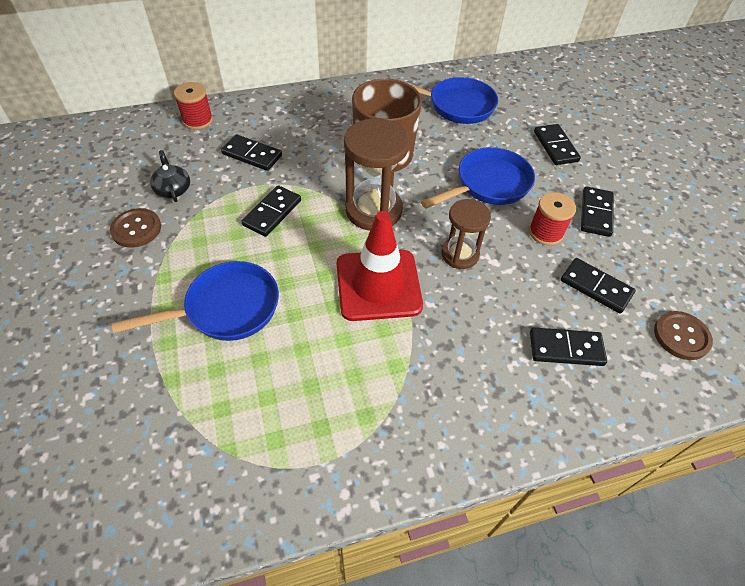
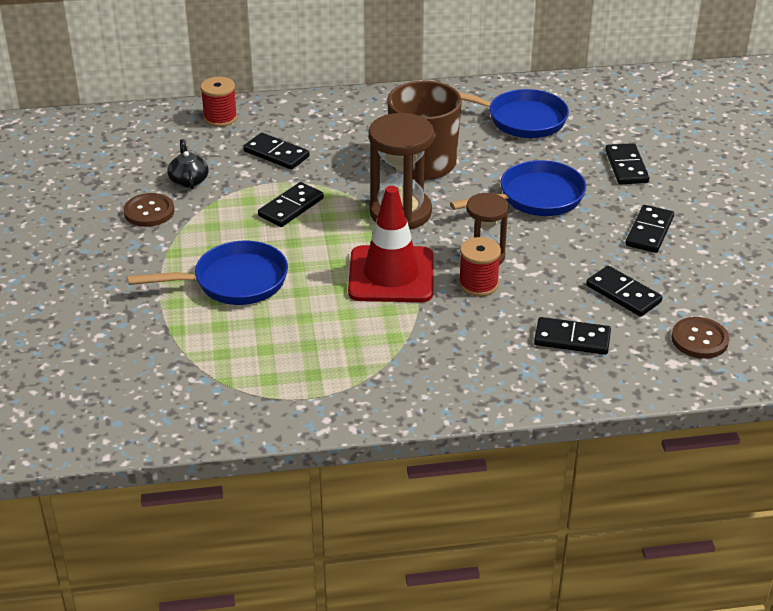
camera: 10 degrees right, 15 degrees down
red spool [529,192,576,245] -> red spool moved to [459,237,501,297]

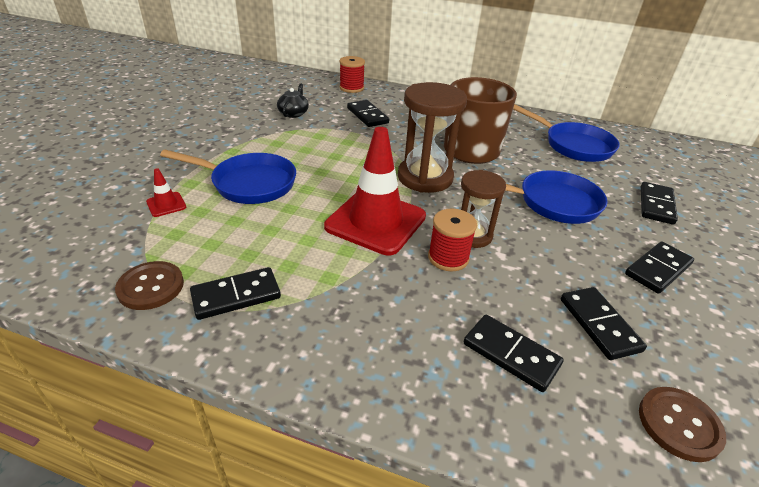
camera: 25 degrees right, 0 degrees up
brown button [123,193,174,227] -> brown button moved to [115,261,184,310]
black domino [258,182,324,227] -> black domino moved to [190,267,281,320]
none -> red traffic cone [146,168,186,217]

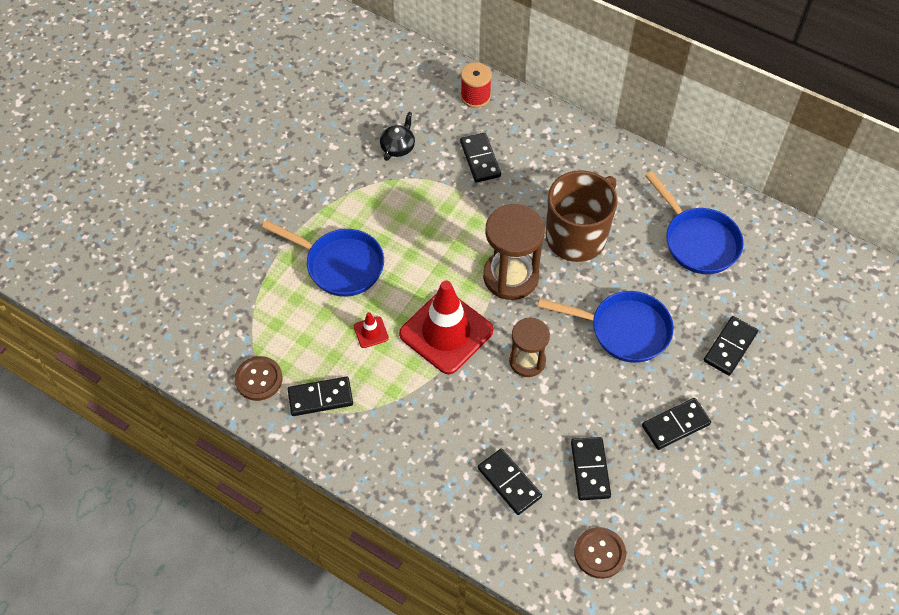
camera: 15 degrees right, 20 degrees up
red traffic cone [146,168,186,217] -> red traffic cone moved to [354,312,389,348]
red spool [428,208,477,271] -> none

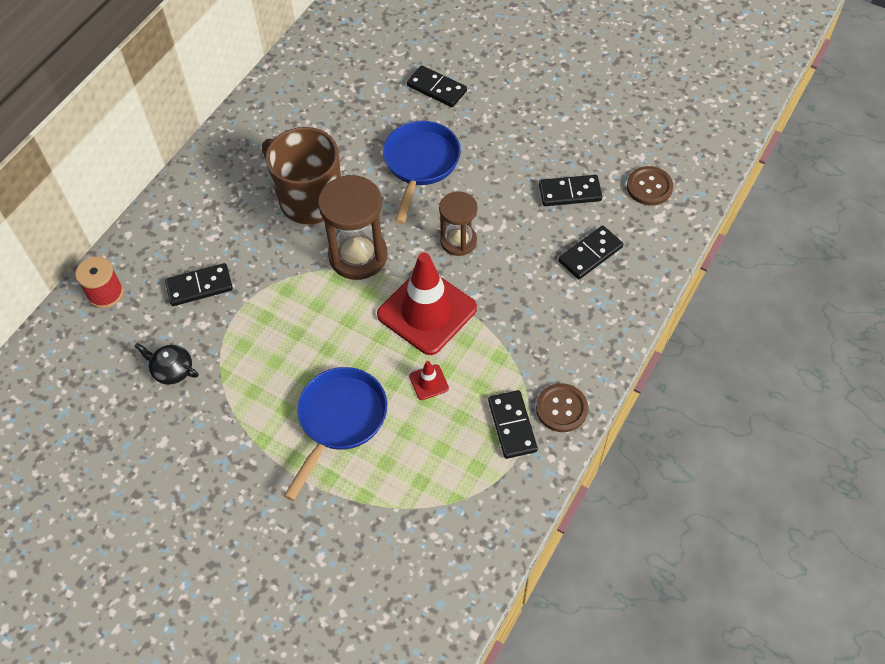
camera: 90 degrees left, 0 degrees up
brown button [235,356,283,401] -> brown button moved to [536,383,588,432]
black domino [642,398,711,450] -> none
blue pan [645,171,744,274] -> none

